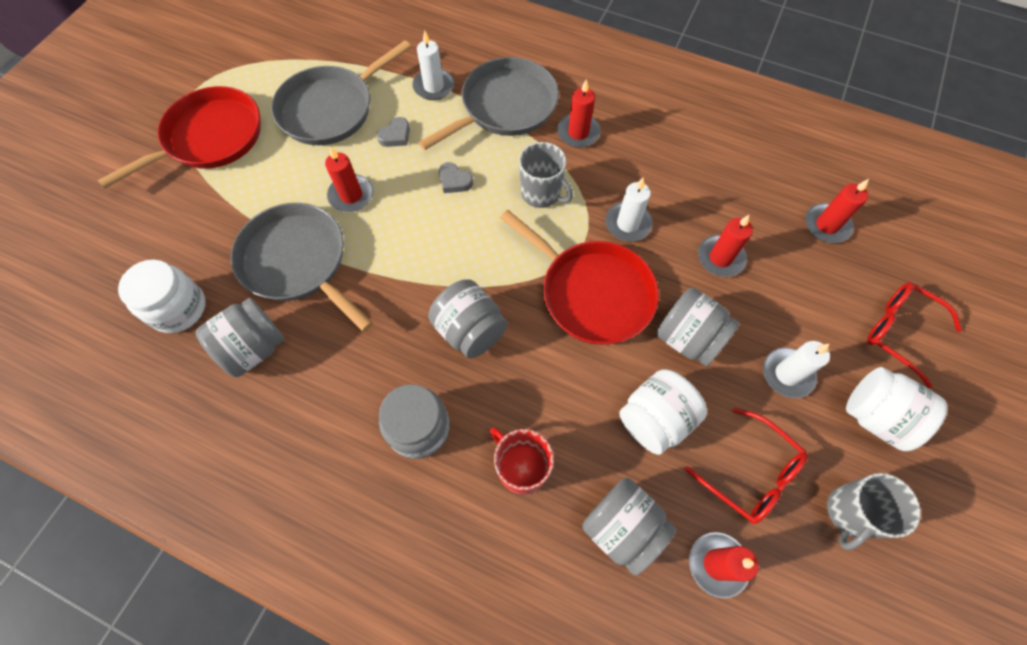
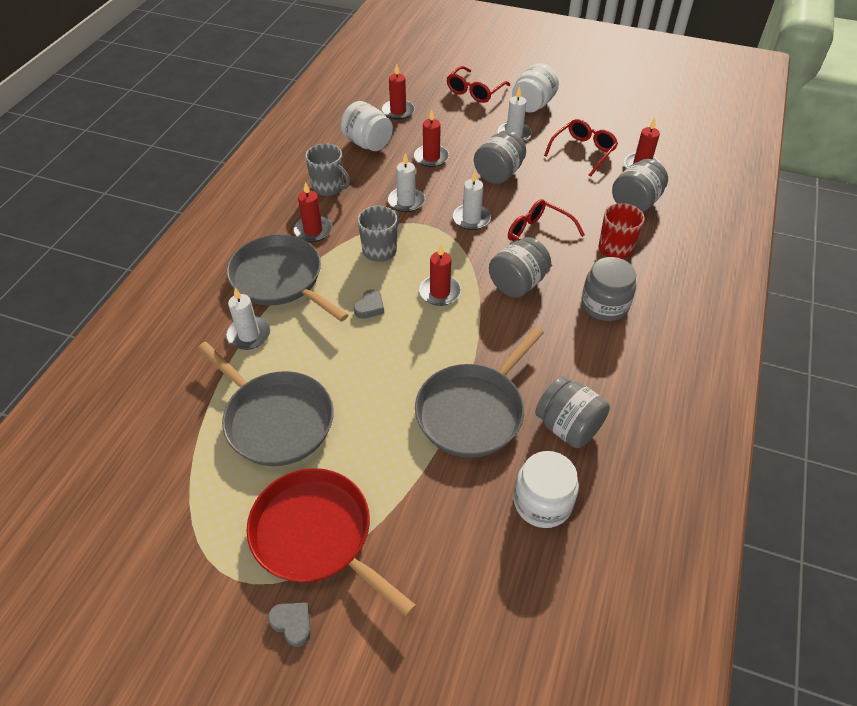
camera: 95 degrees left, 15 degrees down
red candle [325,146,373,212] -> red candle moved to [419,245,461,306]
grey heart [376,117,410,147] -> grey heart moved to [268,603,311,647]
red pan [500,210,659,345] -> white candle [453,170,491,230]
white jar [619,369,707,455] -> white jar moved to [341,101,393,151]
grey mug [827,473,921,550] -> grey mug moved to [305,143,350,196]
none -> red glasses [508,199,585,267]

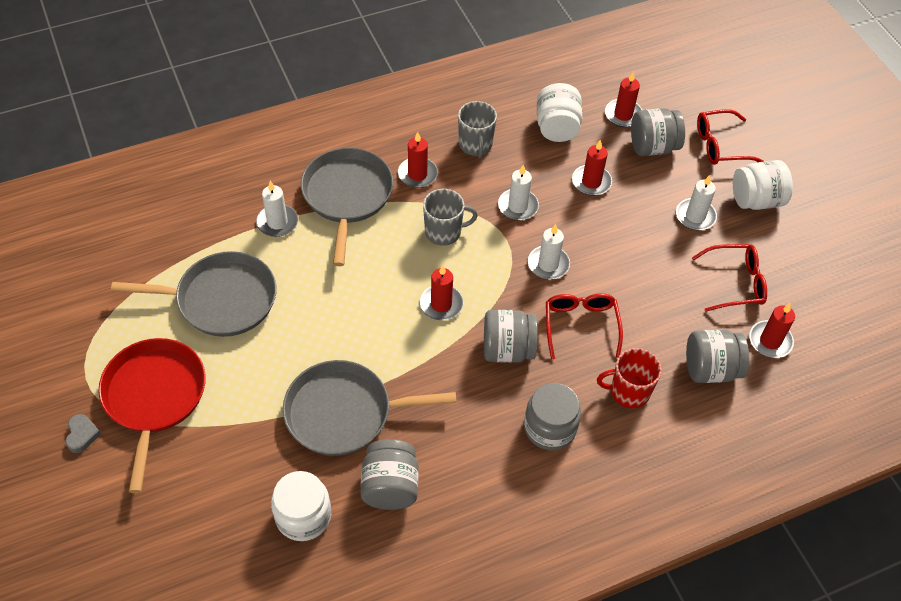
camera: 45 degrees right, 5 degrees up
grey pan [197,342,334,466] -> grey pan turned 90 degrees counterclockwise [111,251,277,337]
grey heart [354,289,384,319] -> none
grey jar [474,130,526,184] -> grey jar moved to [631,108,685,156]

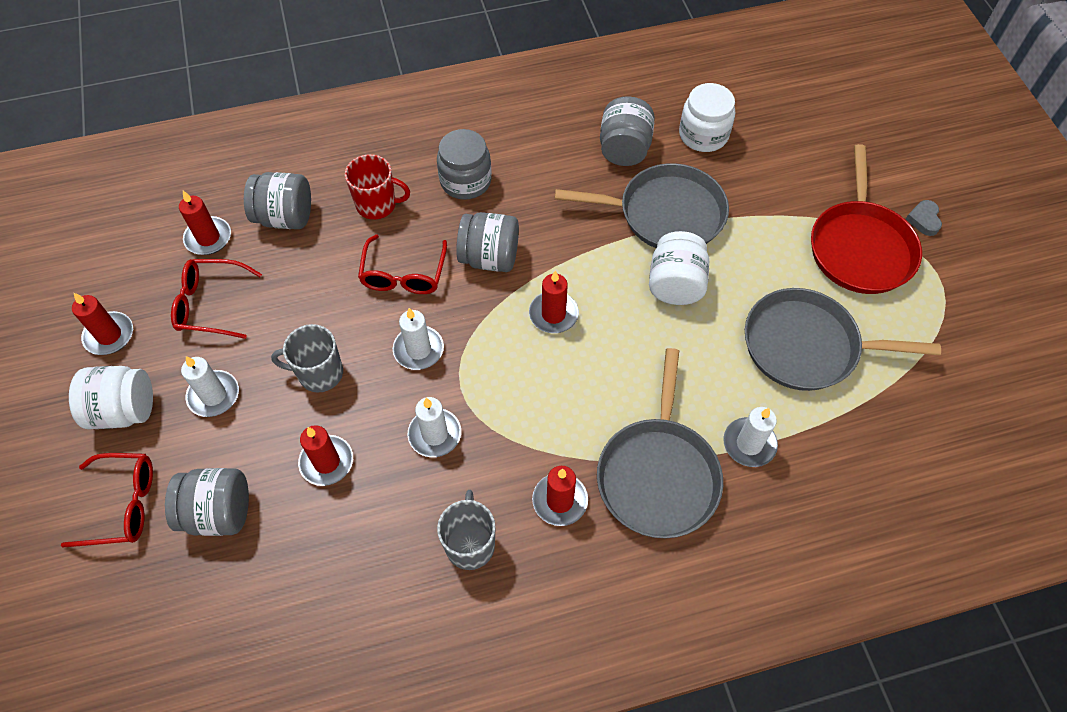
camera: 170 degrees left, 5 degrees up
grey mug [423,189,478,246] -> grey mug moved to [271,324,343,392]
white jar [537,83,582,142] -> white jar moved to [649,231,709,305]
red candle [605,72,642,127] -> red candle moved to [72,293,133,355]

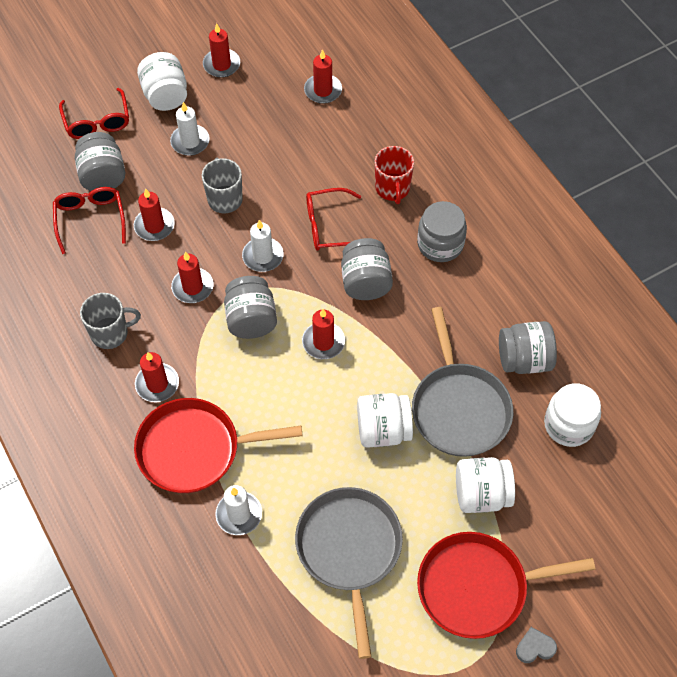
camera: 75 degrees right, 0 degrees up
red glasses [171,259,262,339] -> red glasses moved to [53,187,126,254]
grey jar [244,172,311,229] -> grey jar moved to [224,276,277,339]
white candle [408,397,461,457] -> red candle [171,251,213,303]
grey pan [597,348,723,538] -> red pan [134,398,303,493]
none -> white jar [456,457,515,513]

